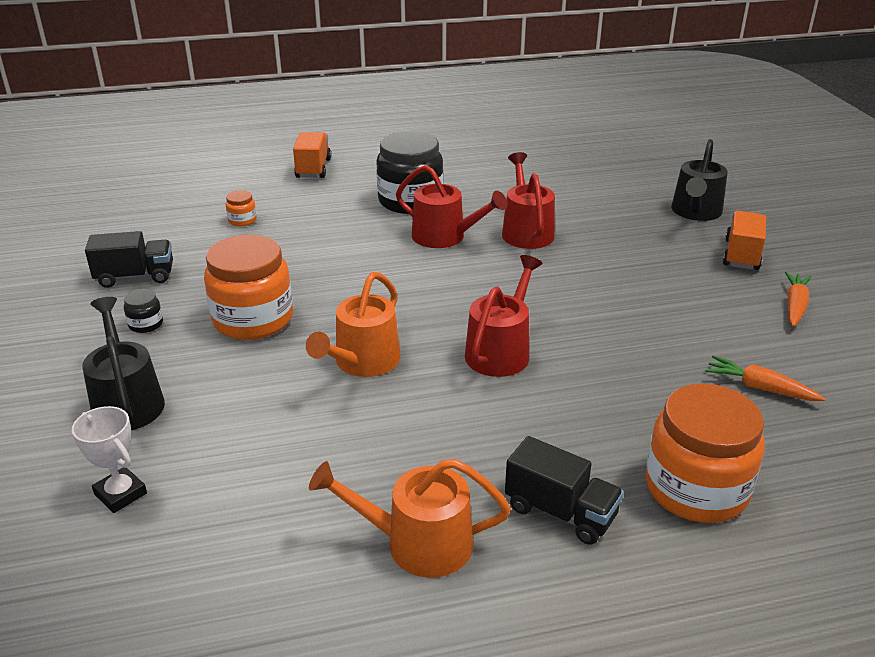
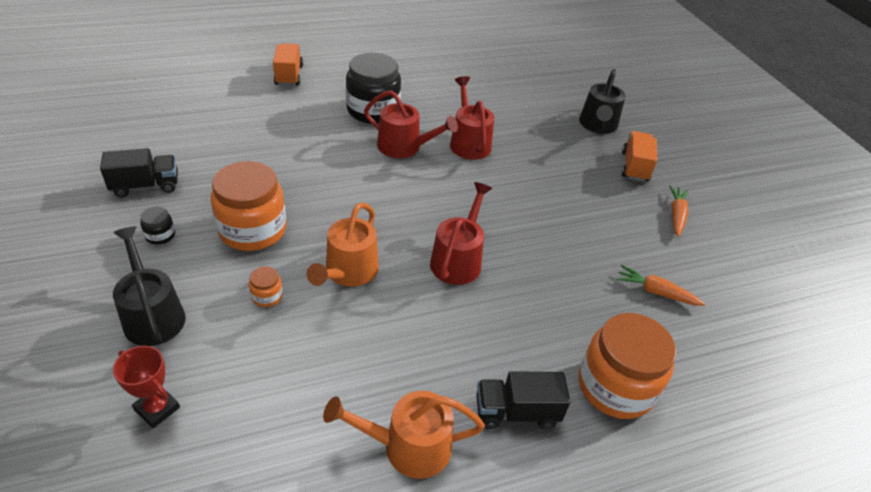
camera: 10 degrees left, 10 degrees up
white trophy [72,406,147,513] -> red trophy [113,346,180,428]
orange jar [226,190,257,226] -> orange jar moved to [249,266,283,307]
black truck [505,436,624,545] -> black truck turned 150 degrees clockwise [476,371,571,429]

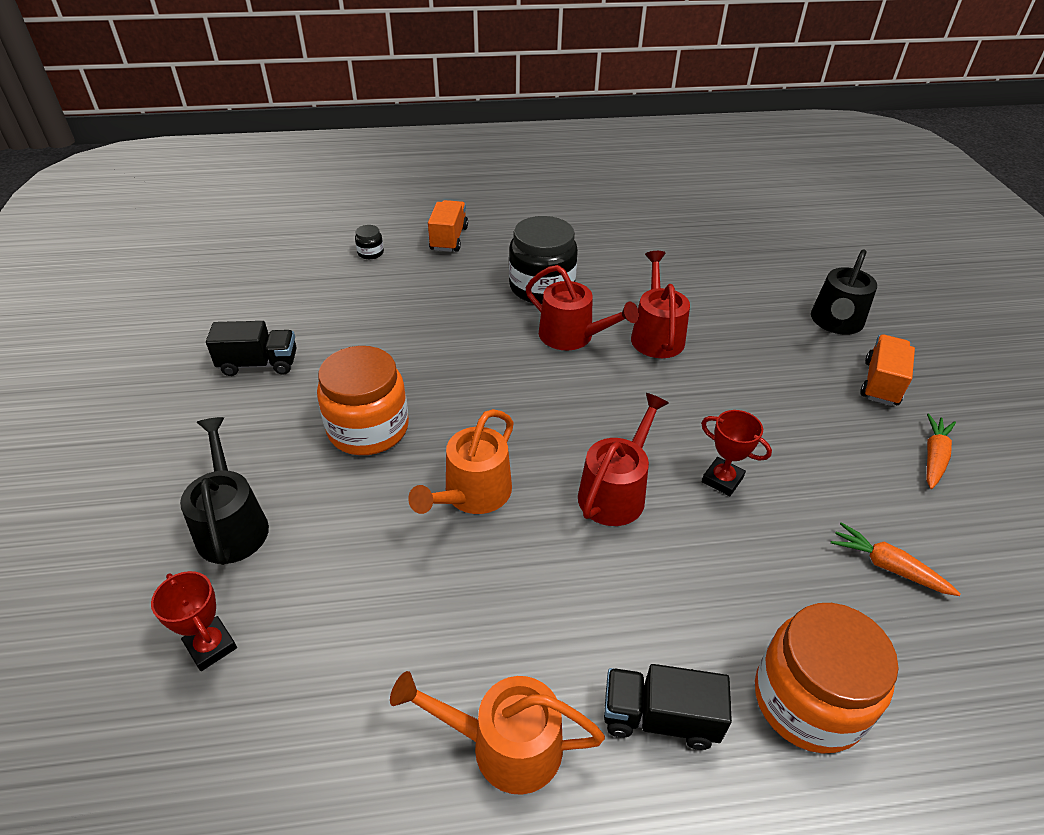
camera: 15 degrees right, 0 degrees up
black jar [140,207,175,244] -> black jar moved to [355,225,384,259]
orange jar [249,266,283,307] -> none
none -> red trophy [701,410,772,496]

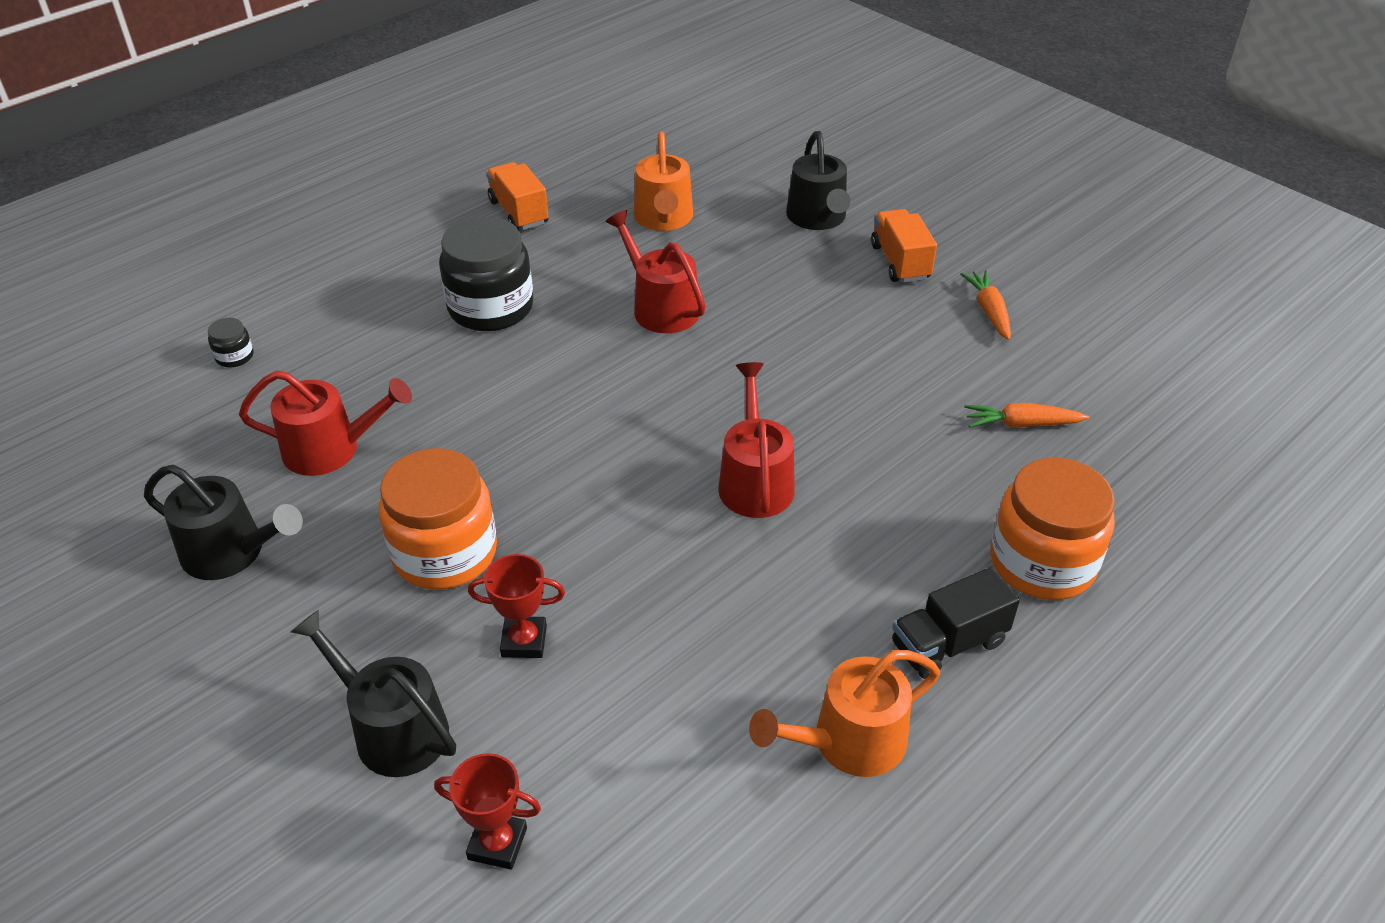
camera: 35 degrees left, 0 degrees up
black truck [206,321,297,376] -> black watering can [144,464,303,580]
orange watering can [408,409,514,514] -> orange watering can moved to [634,132,693,231]
orange truck [428,200,468,252] -> orange truck moved to [486,162,548,230]
red watering can [526,265,639,350] -> red watering can moved to [239,371,412,476]
red trophy [701,410,772,496] -> red trophy moved to [468,554,565,658]

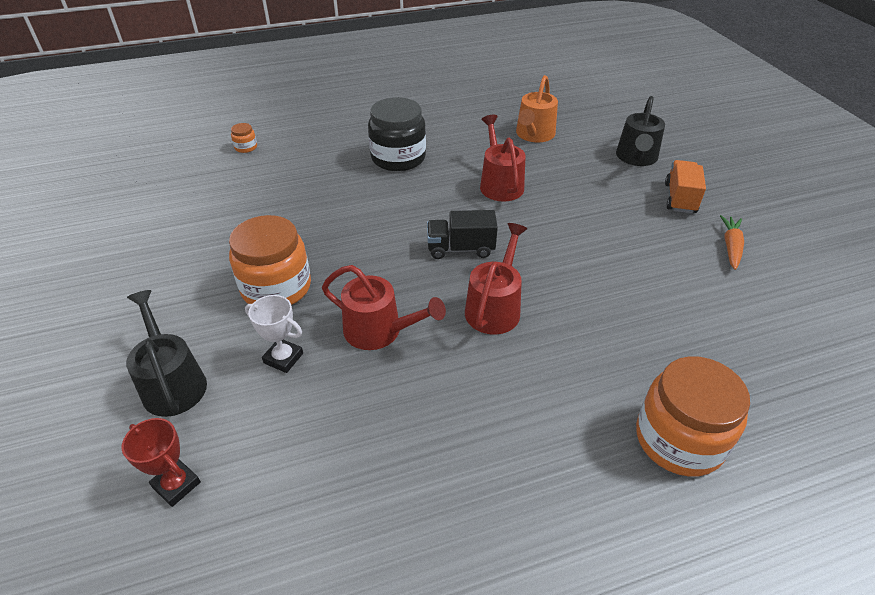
camera: 25 degrees right, 0 degrees up
black watering can [144,464,303,580] -> none
black jar [208,318,254,367] -> orange jar [231,123,257,153]
red watering can [239,371,412,476] -> red watering can moved to [322,265,446,350]
red trophy [468,554,565,658] -> white trophy [245,295,303,373]
orange truck [486,162,548,230] -> none
orange watering can [749,650,940,777] -> none
black truck [892,567,1020,679] -> black truck moved to [427,210,498,259]
orange carrot [964,403,1089,428] -> none

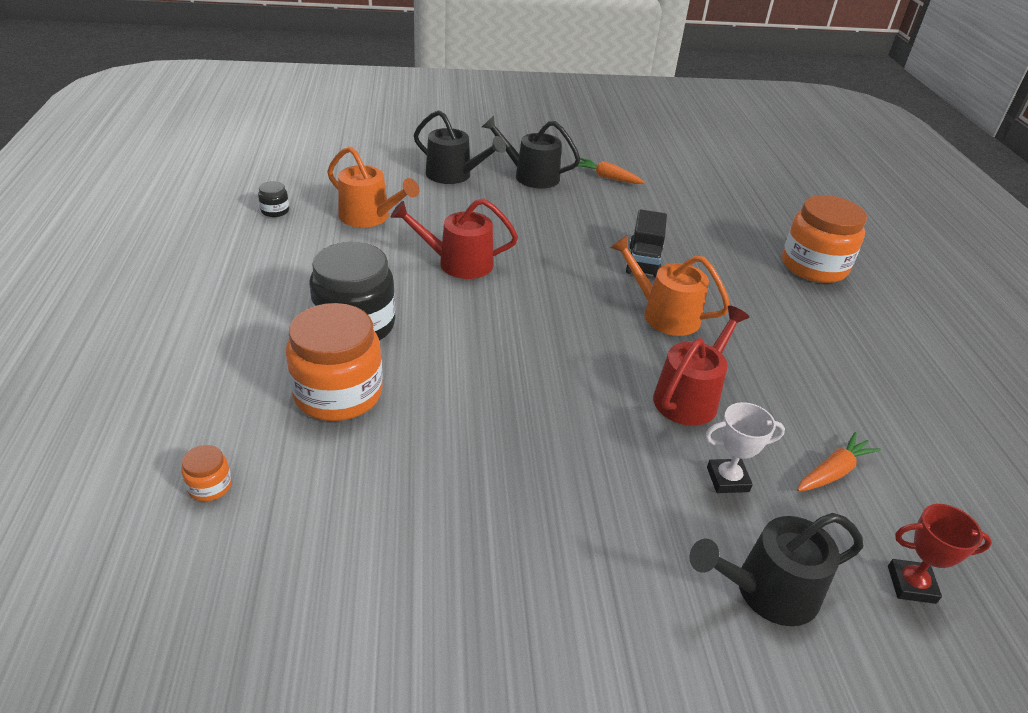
camera: 80 degrees left, 5 degrees down
red trophy [122,418,201,507] -> red trophy turned 45 degrees clockwise [888,504,992,604]
orange jar [229,215,311,305] -> orange jar moved to [286,303,383,421]
white trophy [245,295,303,373] -> white trophy turned 45 degrees clockwise [705,402,785,493]
black truck [427,210,498,259] -> black truck moved to [626,209,667,278]
red watering can [465,223,527,335] -> orange watering can [610,235,730,336]
orange truck [665,160,706,213] -> black watering can [482,115,580,189]
none -> black jar [258,181,289,217]
none -> orange carrot [797,432,881,491]

